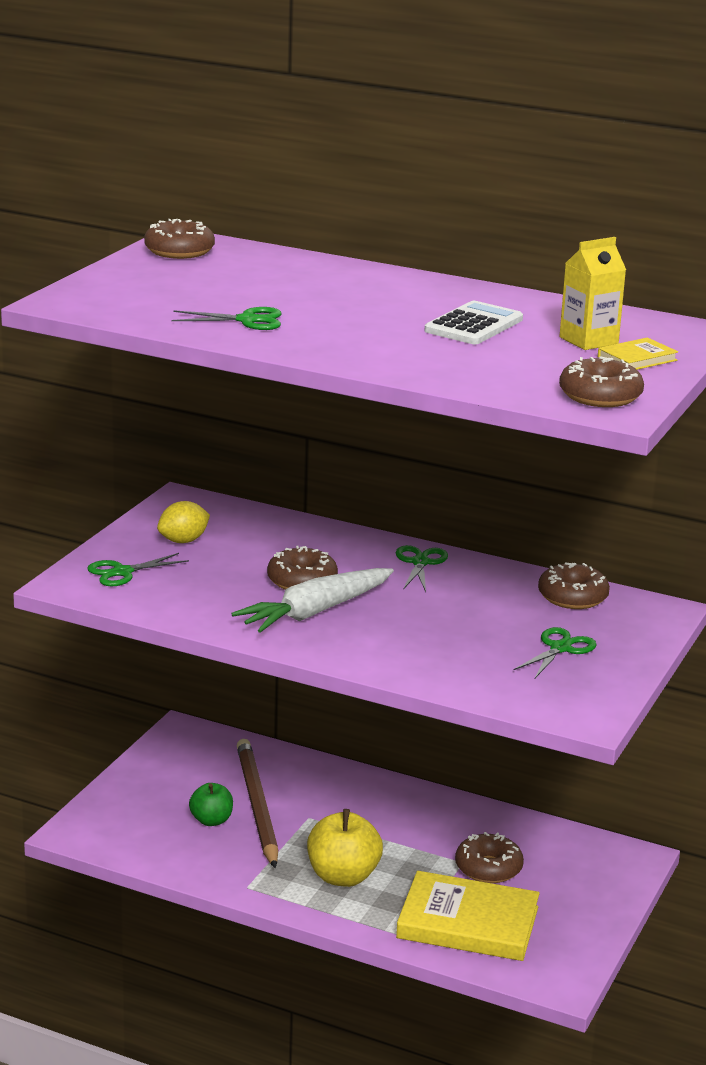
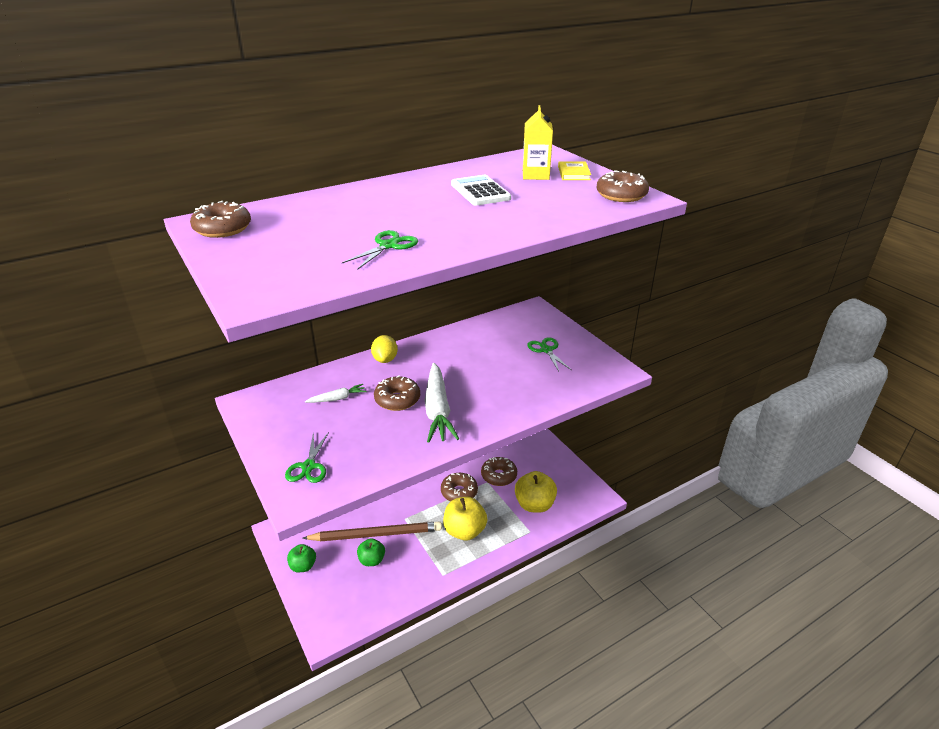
camera: 55 degrees left, 10 degrees up
yellow lemon [157,501,210,543] -> yellow lemon moved to [371,335,398,363]
brown pencil [237,739,278,868] -> brown pencil turned 150 degrees clockwise [303,521,442,541]
green scissors [396,545,448,592] -> none
yellow book [396,871,540,961] -> yellow apple [515,471,557,513]
brown donut [538,562,610,609] -> brown donut moved to [441,473,478,501]
none -> green apple [287,544,316,572]
none -> white carrot [305,384,366,403]

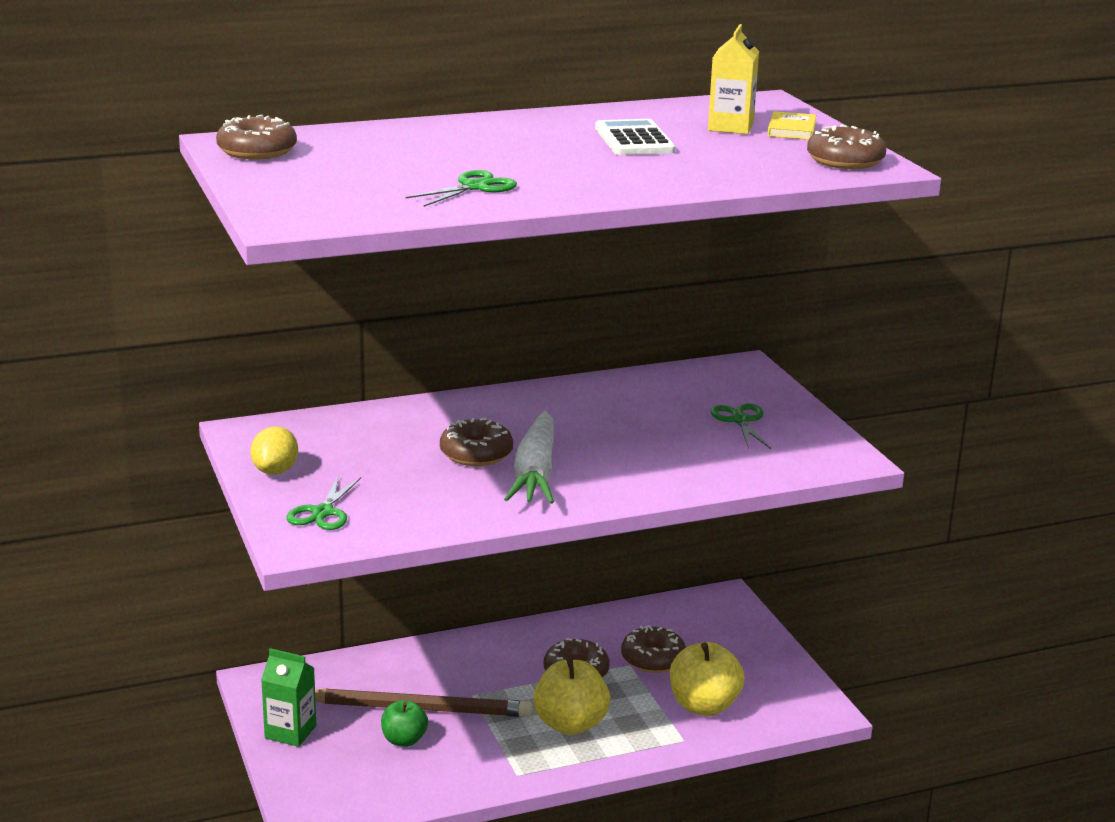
camera: 10 degrees right, 10 degrees down
green apple [287,544,316,572] -> green carton [261,648,316,747]
white carrot [305,384,366,403] -> none
yellow lemon [371,335,398,363] -> yellow lemon moved to [250,426,298,475]

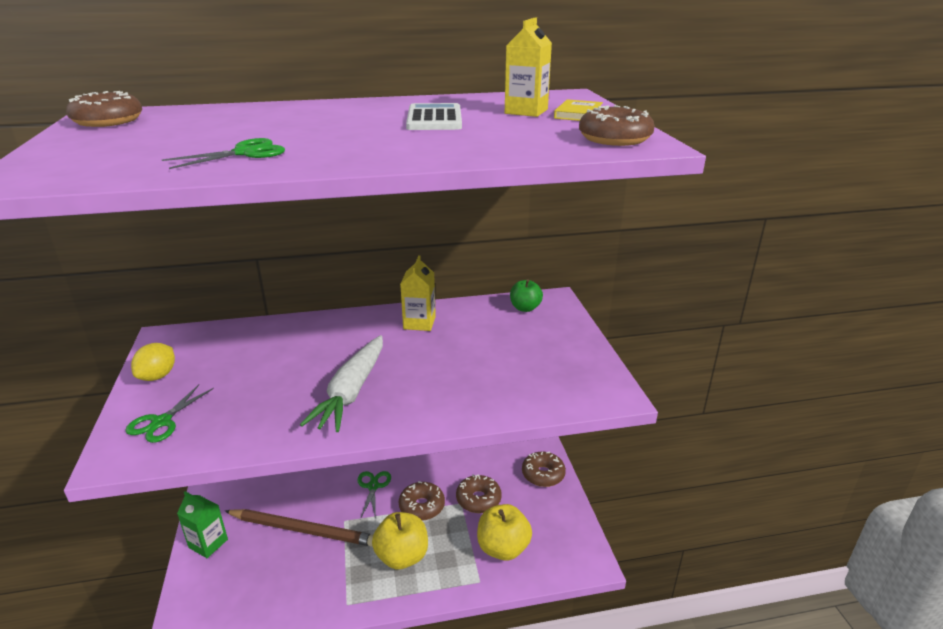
camera: 10 degrees right, 5 degrees up
green apple [381,700,428,747] -> green apple moved to [510,279,543,312]
brown donut [440,418,513,466] -> brown donut moved to [522,451,566,487]
green scissors [710,404,771,449] -> green scissors moved to [357,471,391,519]
none -> yellow carton [400,255,436,331]

